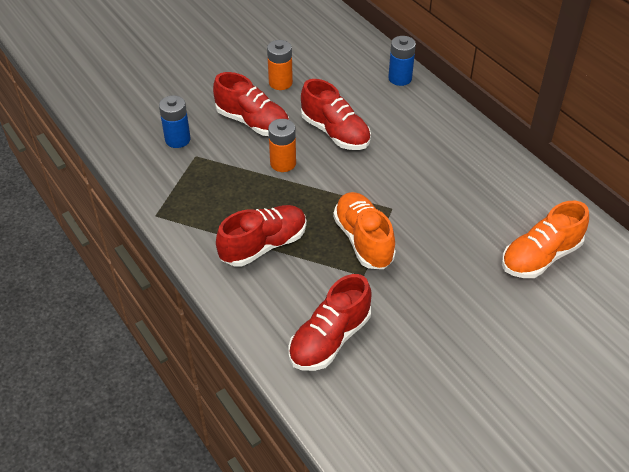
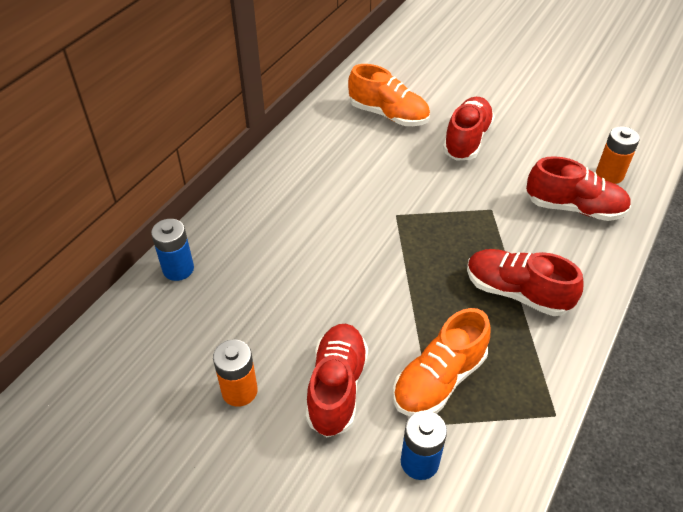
camera: 115 degrees left, 0 degrees up
orange battery [268,119,296,172] -> orange battery moved to [596,126,640,184]
red shoe [301,79,371,150] -> red shoe moved to [443,97,495,161]
orange shoe [333,192,396,269] -> orange shoe moved to [393,308,491,416]

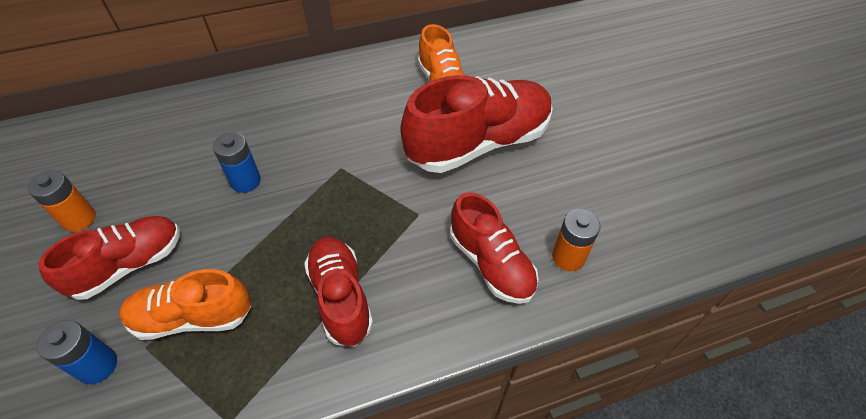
camera: 40 degrees right, 5 degrees up
blue battery [151,219,194,281] -> blue battery moved to [213,132,261,193]
red shoe [443,97,495,161] -> red shoe [401,75,553,173], size x1.64

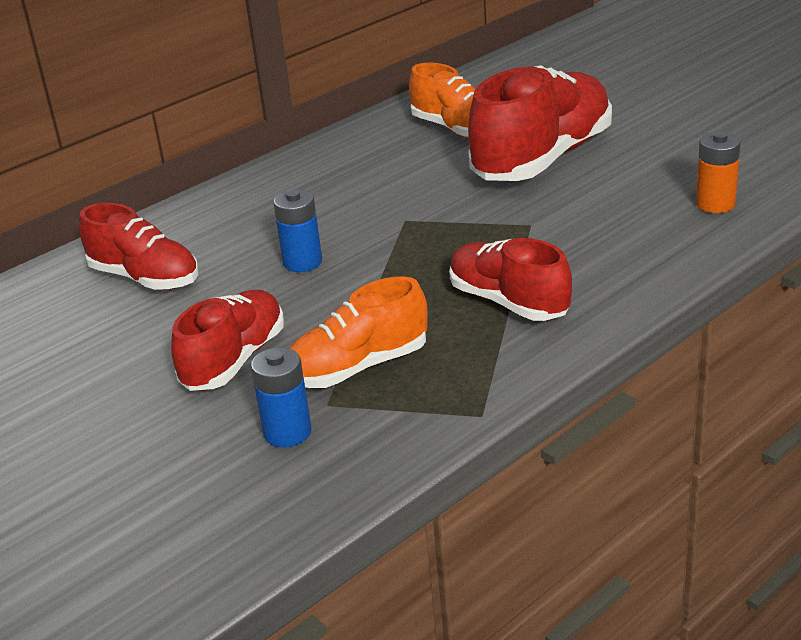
camera: 20 degrees left, 20 degrees down
orange battery [28,170,96,232] -> none
red shoe [450,192,539,304] -> red shoe moved to [79,203,199,290]

